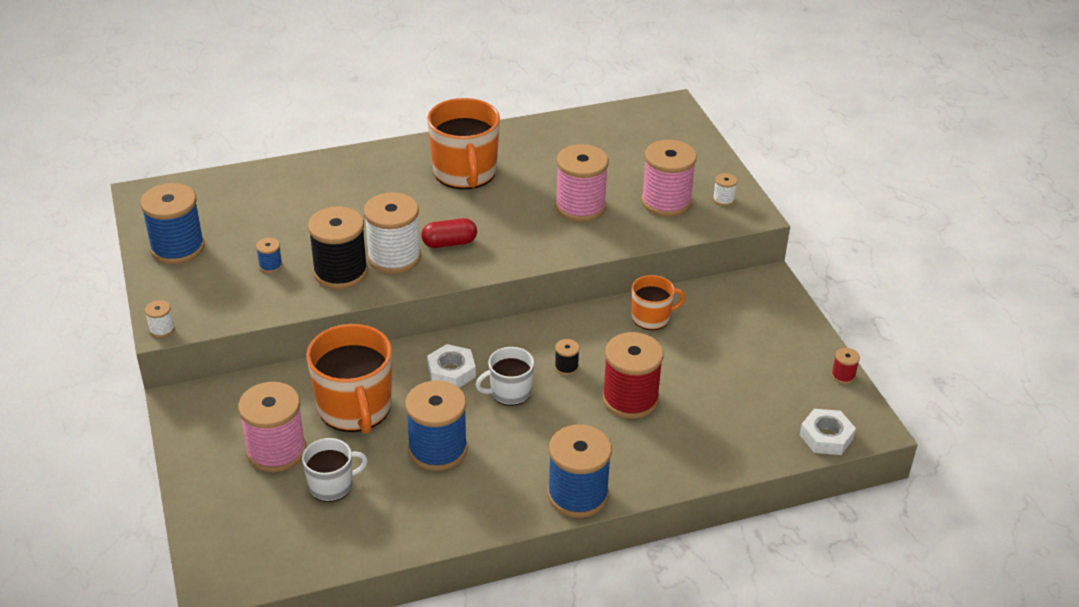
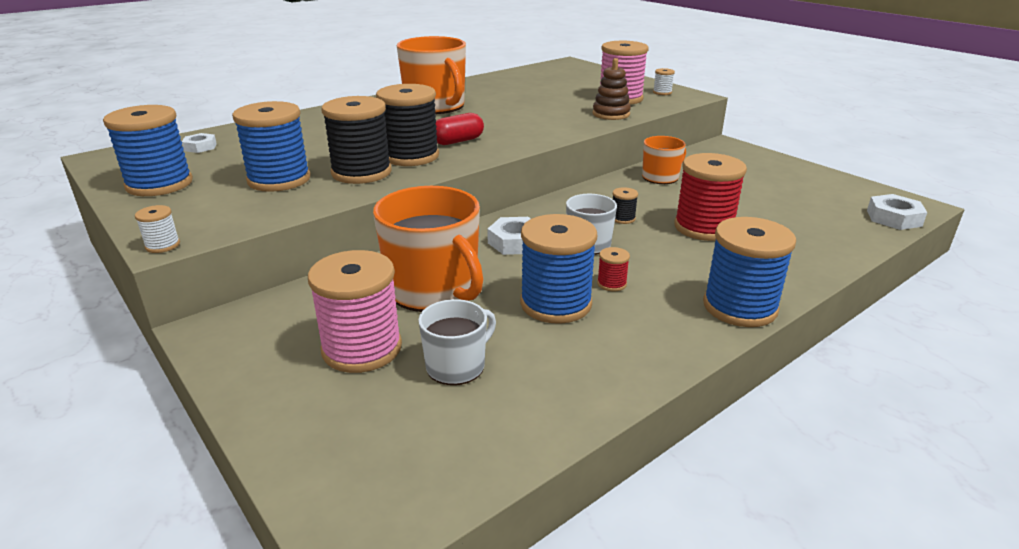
camera: 20 degrees left, 10 degrees down
blue spool [256,238,283,273] -> blue spool [232,101,311,192], size x2.31
white spool [364,192,421,274] -> black spool [376,84,439,166]
pink spool [555,144,609,222] -> none
red spool [831,348,860,384] -> red spool moved to [597,247,630,291]
none -> white nut [182,133,217,153]
none -> brown stacking toy [592,58,631,120]

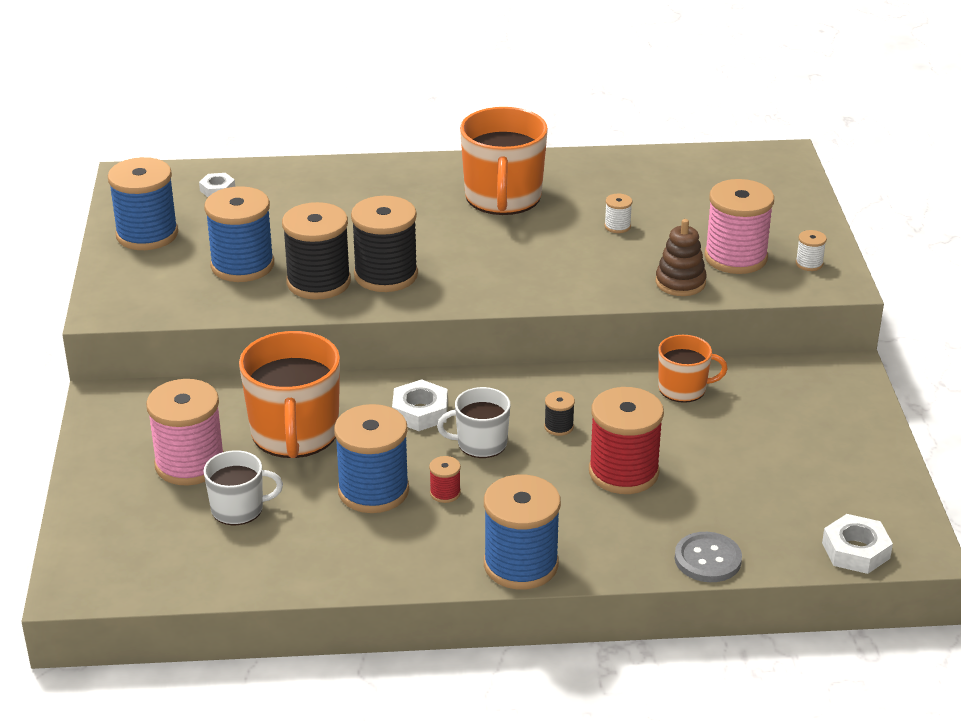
camera: 35 degrees right, 5 degrees up
white spool [135,205,180,253] -> white spool moved to [604,193,632,233]
red capsule [436,113,484,145] -> none
none -> grey button [675,532,742,582]

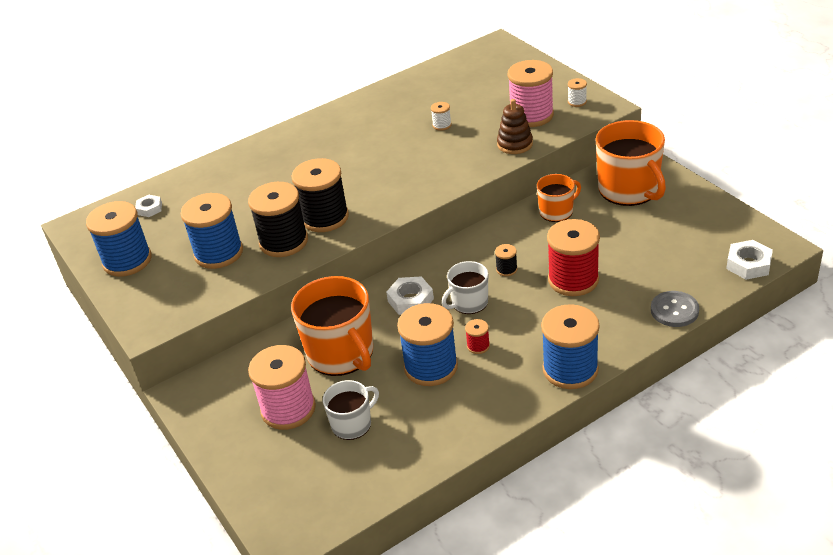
camera: 25 degrees left, 5 degrees up
orange mug [460,107,548,215] -> orange mug moved to [596,120,666,206]

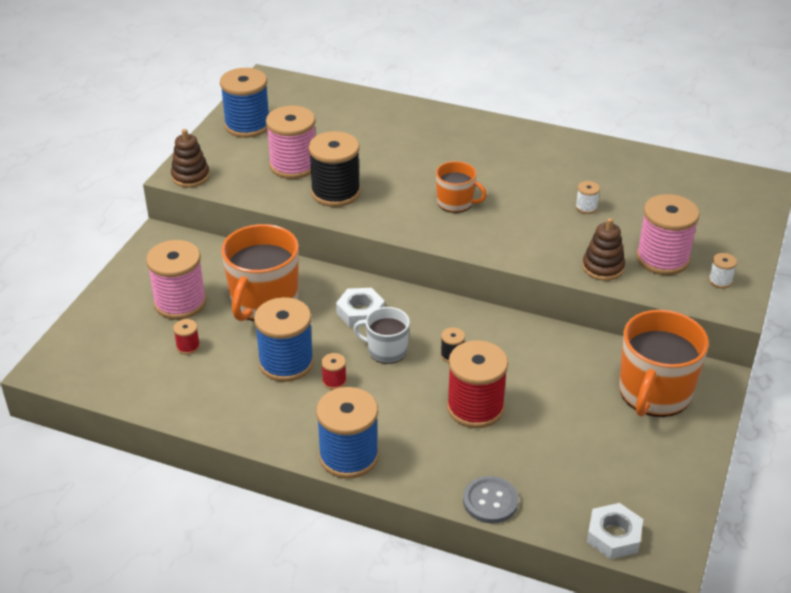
camera: 50 degrees right, 0 degrees up
white nut [135,195,162,217] -> none
blue spool [181,193,243,269] -> pink spool [266,106,315,179]
black spool [292,158,349,232] -> none
white mug [323,380,379,440] -> red spool [173,319,200,355]
orange mug [537,174,581,222] -> orange mug moved to [436,161,487,213]
none -> brown stacking toy [171,129,210,187]

